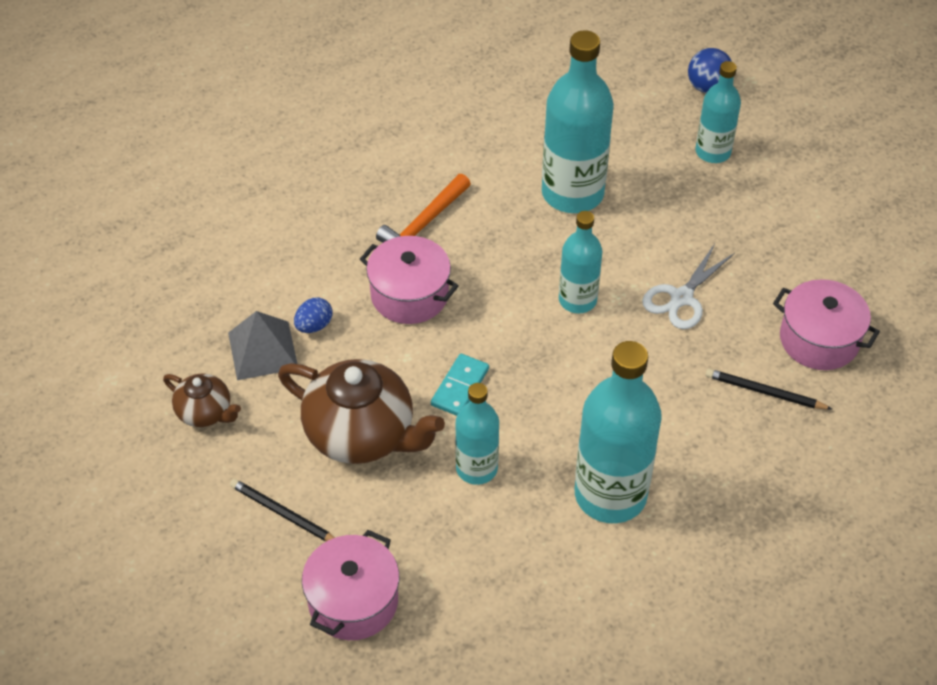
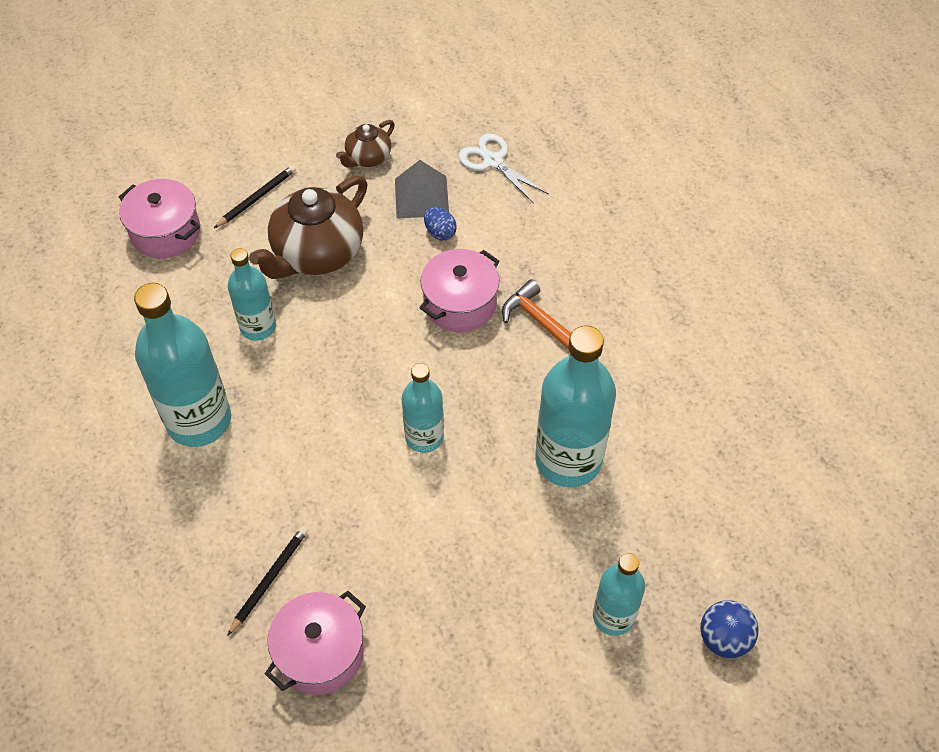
camera: 100 degrees right, 5 degrees up
turquoise domino [431,354,489,416] -> none
white scissors [642,244,735,329] -> white scissors moved to [458,133,549,204]

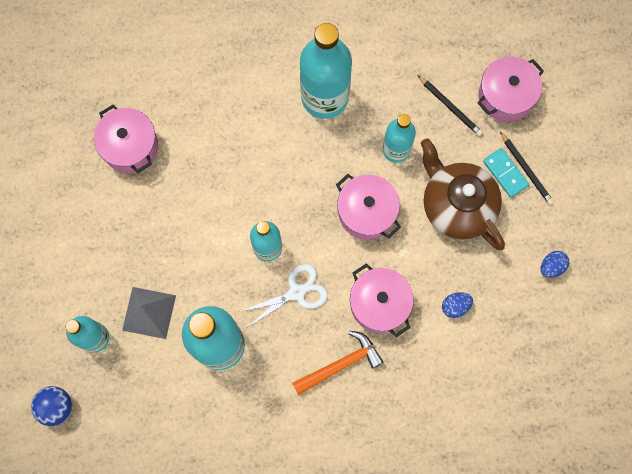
camera: 105 degrees right, 20 degrees up
black pencil [227,526,308,636] -> black pencil moved to [417,75,483,136]
brown teapot [336,120,395,168] -> blue egg [541,251,569,278]
grey pyramid [395,160,449,219] -> grey pyramid moved to [122,287,176,339]
white scissors [458,133,549,204] -> white scissors moved to [240,264,328,328]
none -> pink pot [336,174,401,240]
none -> turquoise domino [483,148,529,198]

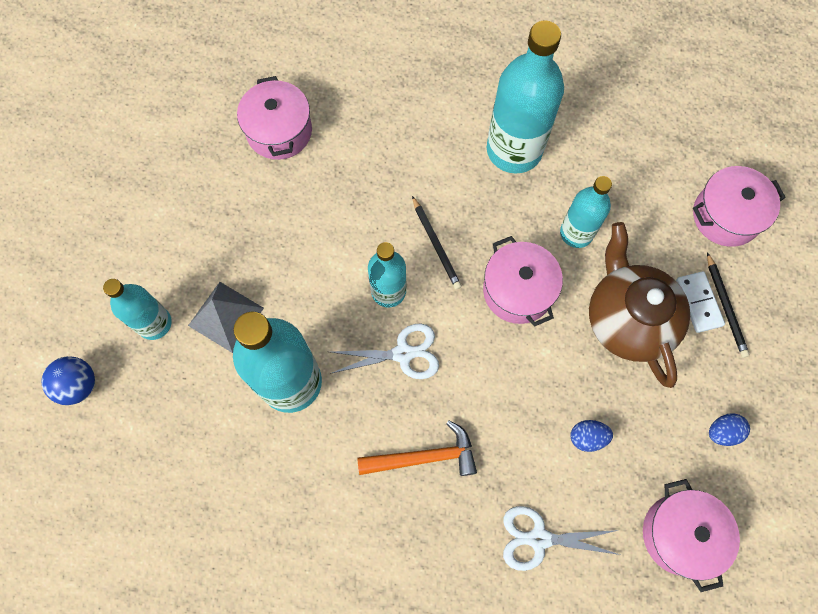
camera: 20 degrees right, 5 degrees down
pink pot [350,263,414,337] -> pink pot moved to [643,479,740,592]
black pencil [417,75,483,136] -> black pencil moved to [412,196,462,289]
turquoise domino [483,148,529,198] -> white domino [676,271,725,333]
none -> white scissors [503,506,620,571]

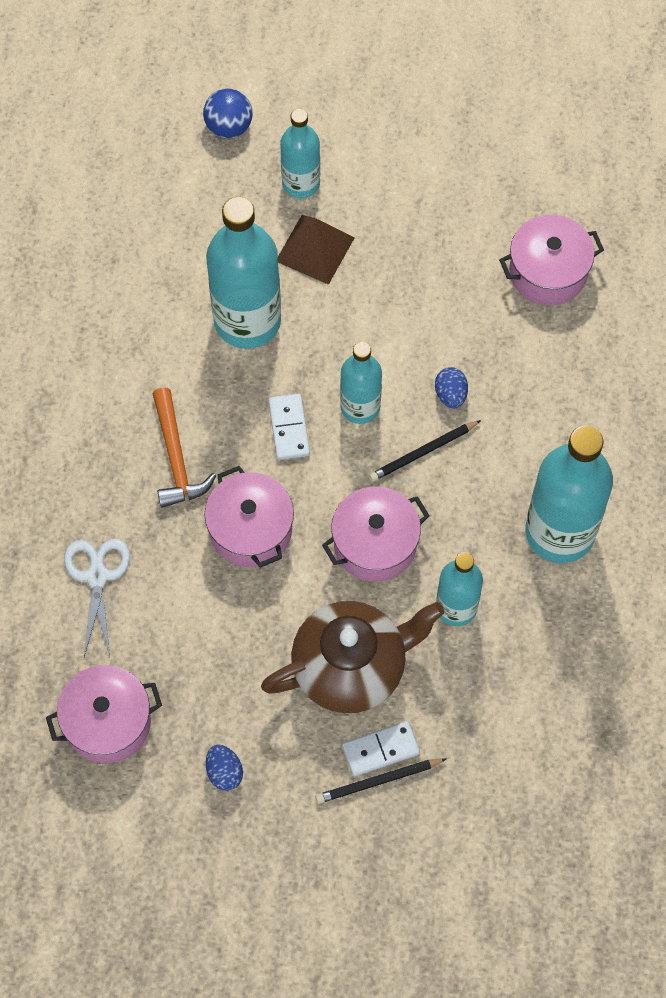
camera: 85 degrees right, 5 degrees down
grey pyramid [188,282,264,353] -> brown pyramid [278,215,355,285]
white scissors [330,323,439,379] -> white domino [268,394,310,460]
blue egg [571,420,613,452] -> blue egg moved to [435,367,468,408]
pink pot [693,166,786,247] -> pink pot moved to [204,466,294,568]

